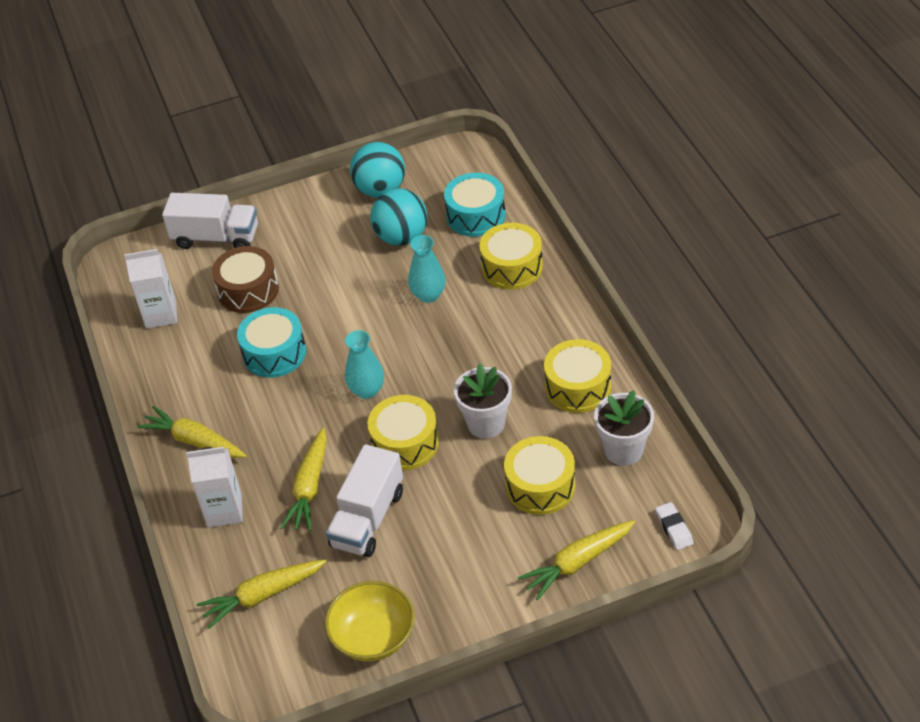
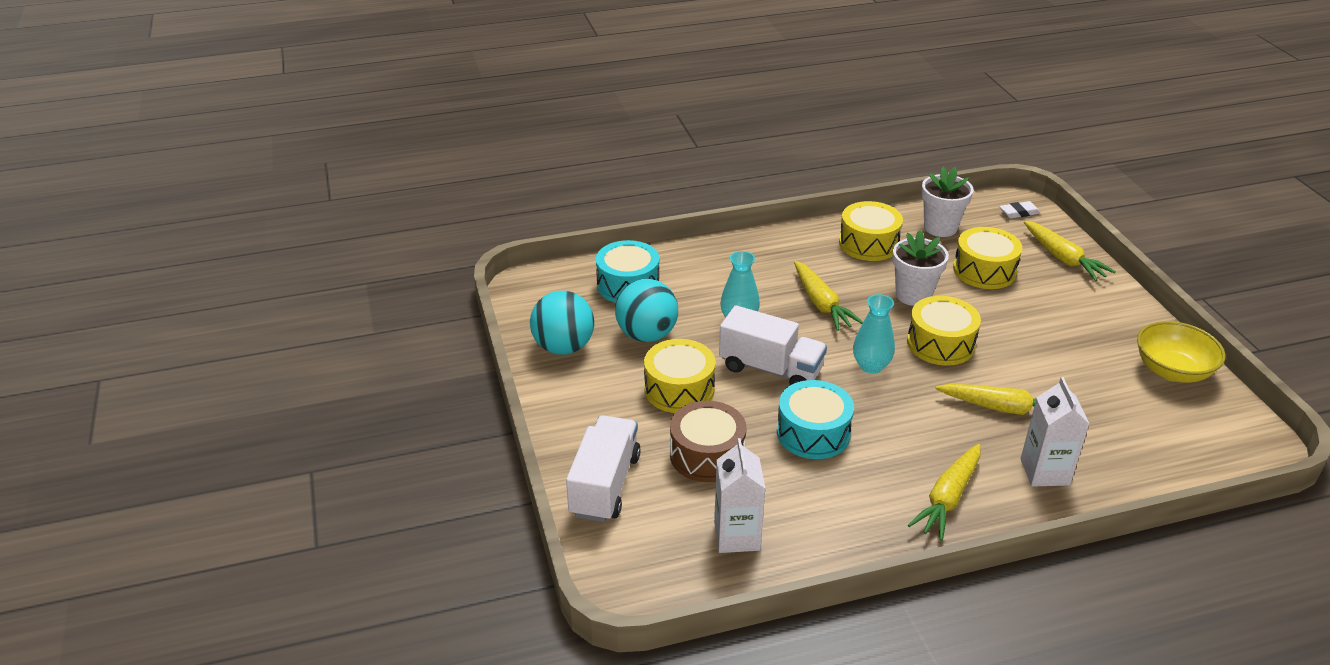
camera: 90 degrees left, 10 degrees down
yellow carrot [197,559,327,629] -> yellow carrot moved to [794,261,863,331]
white truck [326,444,403,557] -> white truck moved to [719,305,827,385]
yellow drum [479,223,543,289] -> yellow drum moved to [644,339,716,413]

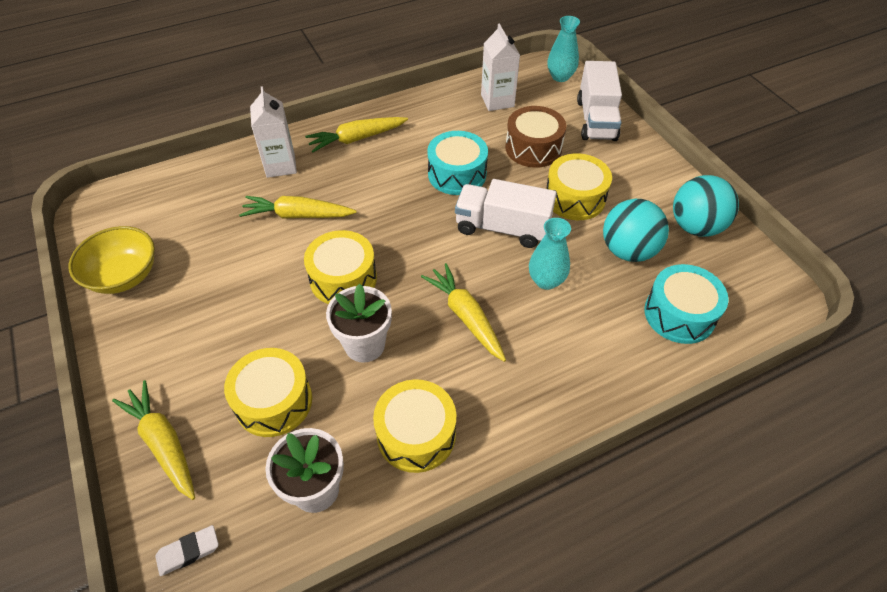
camera: 170 degrees right, 15 degrees up
turquoise vase [853,294,895,374] -> turquoise vase moved to [547,16,580,82]
yellow carrot [908,444,980,541] -> yellow carrot turned 135 degrees counterclockwise [305,117,408,152]

